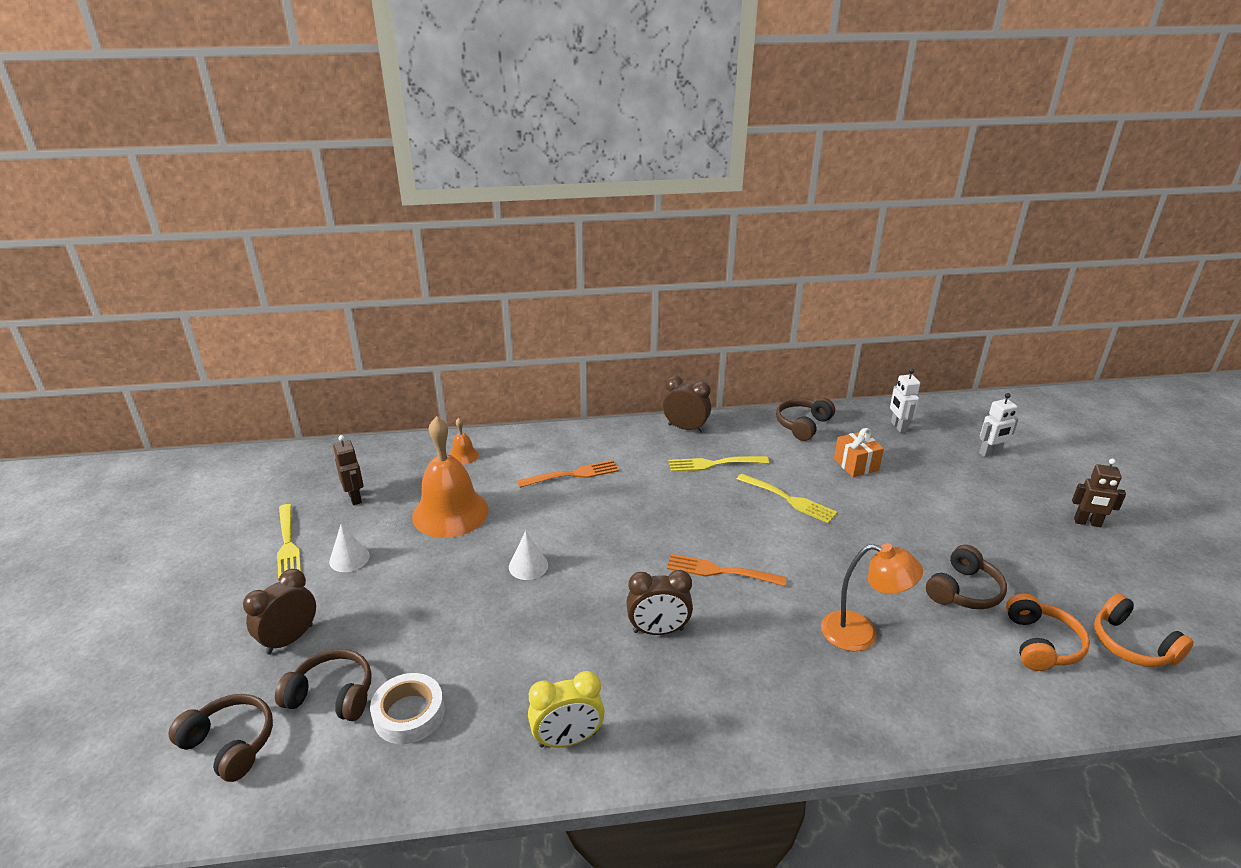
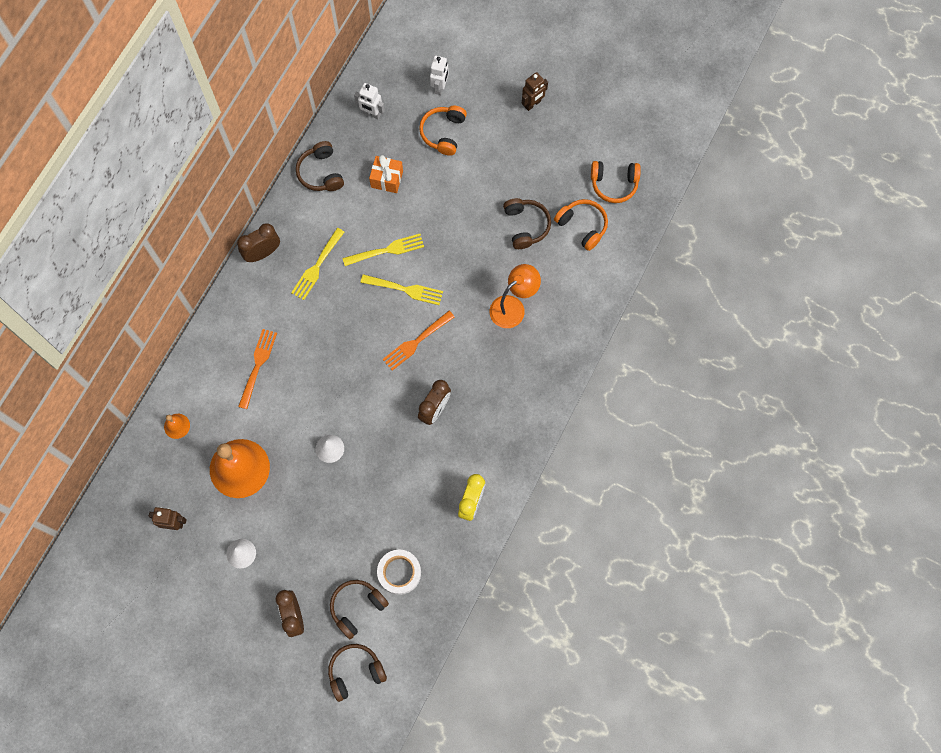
camera: 55 degrees left, 40 degrees up
yellow fork [277,504,301,580] -> yellow fork moved to [361,274,443,305]
none -> orange headphones [419,106,467,156]

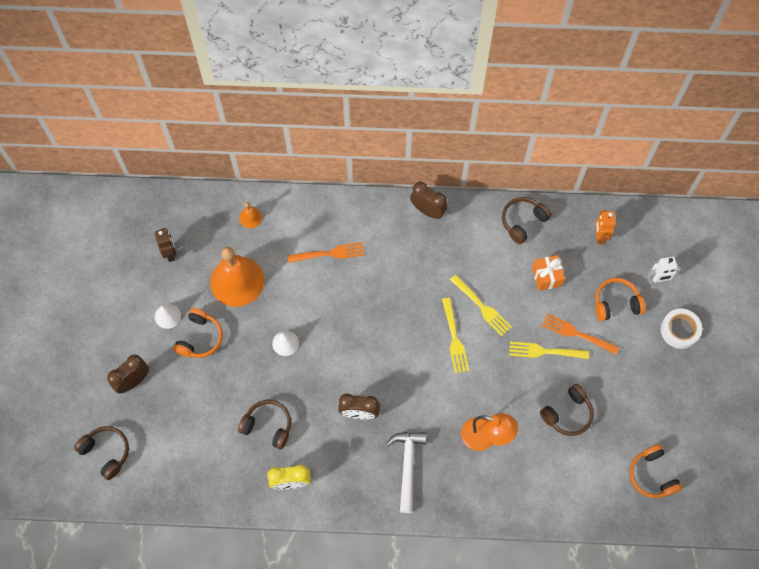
camera: 65 degrees right, 5 degrees down
yellow fork [291,228,344,300] -> yellow fork moved to [509,342,589,359]
brown headphones [330,580,389,639] -> brown headphones moved to [238,400,291,450]
white robot [354,83,385,119] -> orange robot [595,211,616,244]
white tape [377,550,421,595] -> white tape moved to [660,309,702,349]
orange fork [383,311,455,371] -> orange fork moved to [542,314,619,355]
brown robot [522,72,548,111] -> none
orange headphones [554,199,608,251] -> orange headphones moved to [173,308,223,358]
none -> white hammer [386,432,426,513]

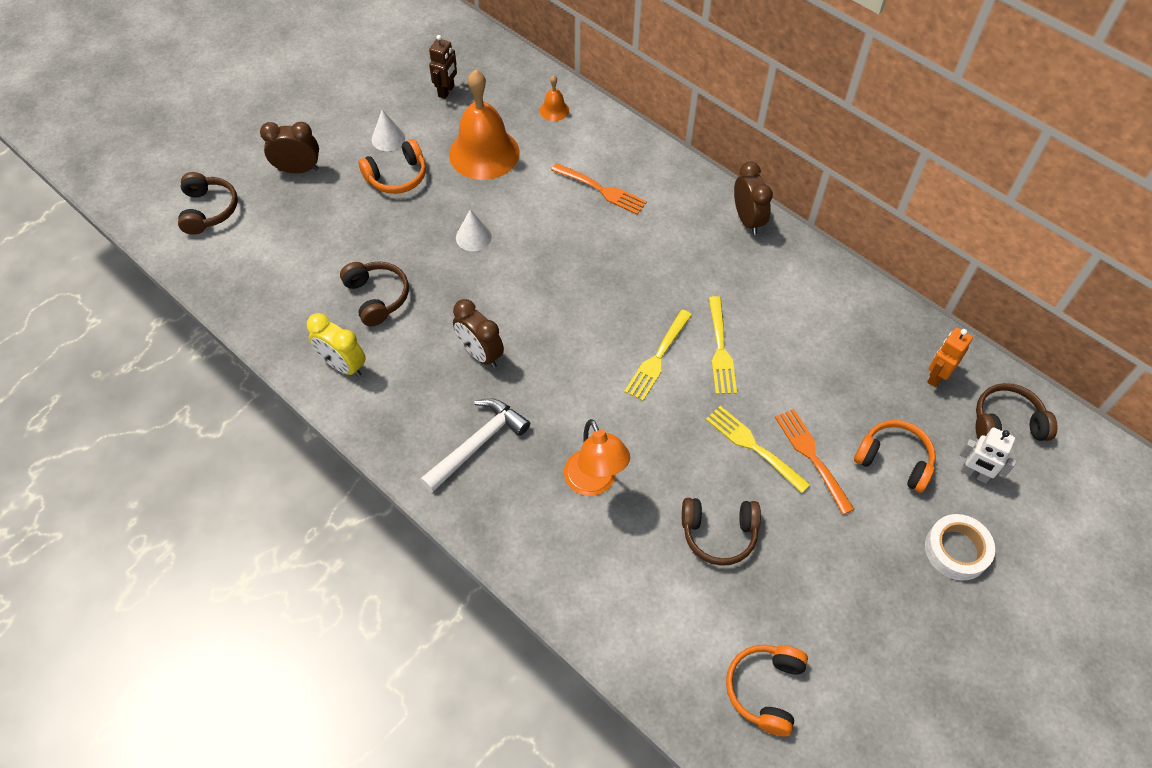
camera: 40 degrees right, 10 degrees down
brown headphones [502,197,552,244] -> brown headphones moved to [976,383,1058,441]
orange gift [532,255,565,291] -> none

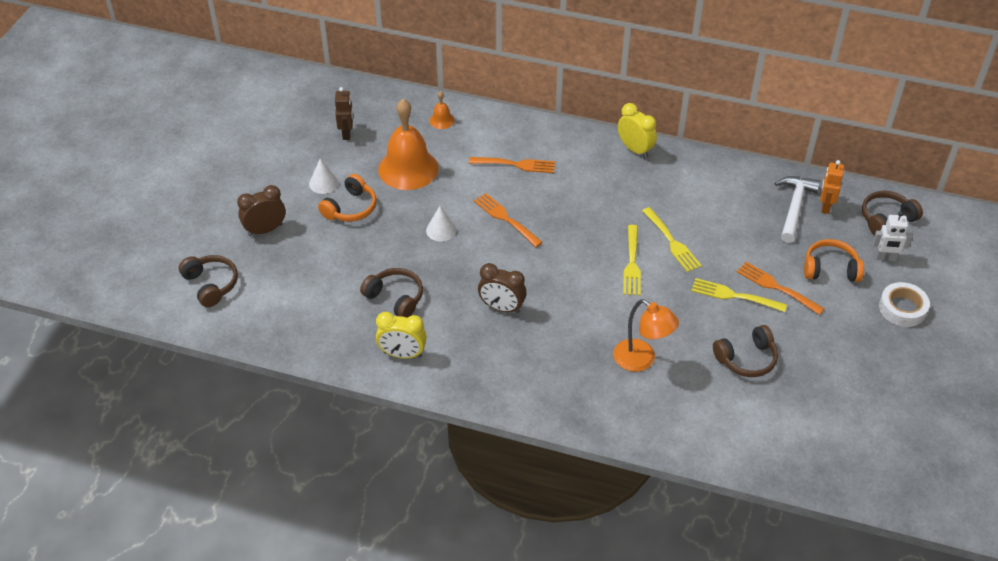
camera: 25 degrees left, 10 degrees down
white hammer [420,398,530,493] -> white hammer moved to [775,176,821,243]
orange headphones [726,645,808,736] -> none
brown clock [734,162,773,235] -> yellow clock [618,103,657,158]
none -> orange fork [474,193,543,247]

